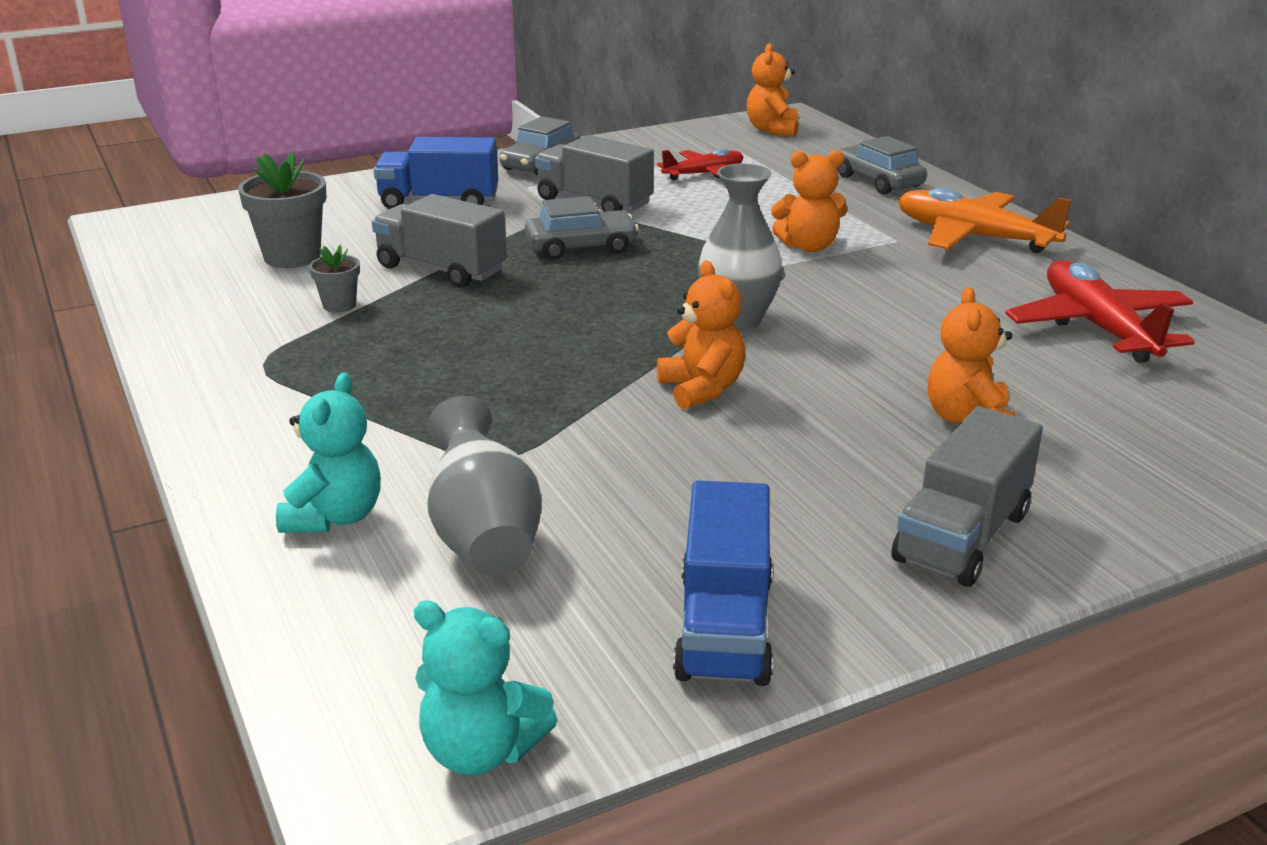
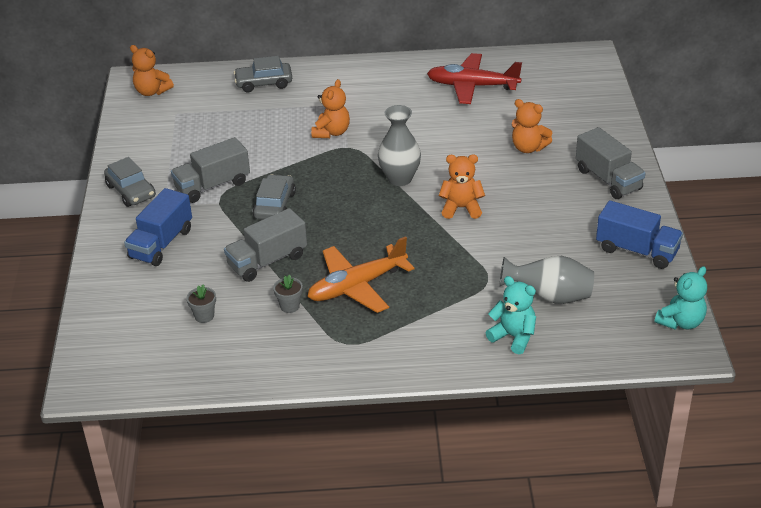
camera: 65 degrees left, 10 degrees up
grey flower pot [238,151,327,268] -> grey flower pot [187,284,216,323], size x0.54
red plane [657,149,744,180] -> none
orange plane [898,187,1072,253] -> orange plane moved to [307,236,414,313]

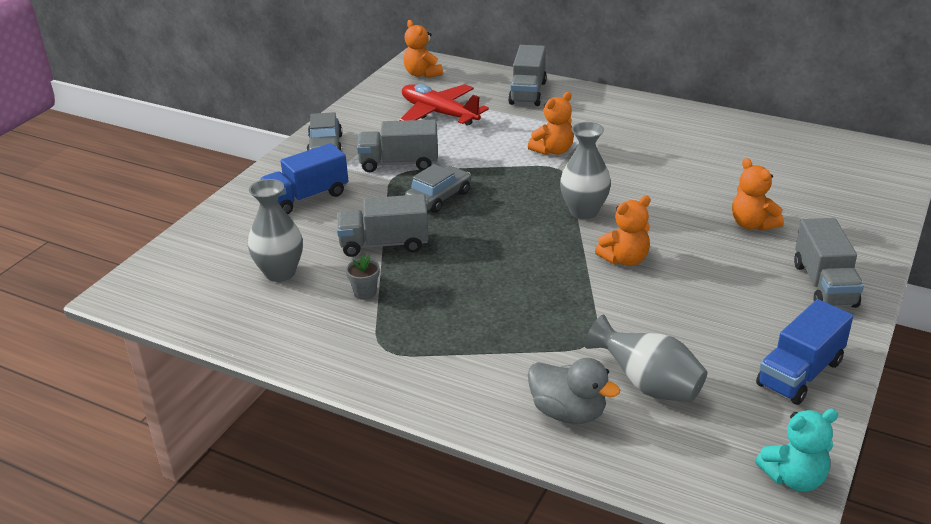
camera: 30 degrees right, 5 degrees down
grey flower pot [187,284,216,323] -> grey vase [248,179,303,282]
grey car [234,56,292,92] -> grey truck [508,45,547,106]
orange plane [307,236,414,313] -> none
red plane [427,53,522,104] -> red plane moved to [399,84,489,126]
orange teddy bear [439,154,485,219] -> orange teddy bear turned 120 degrees clockwise [595,196,651,266]
turquoise teddy bear [486,276,536,354] -> grey duck [528,358,620,424]
blue truck [596,200,683,269] -> blue truck turned 75 degrees clockwise [756,299,853,405]

